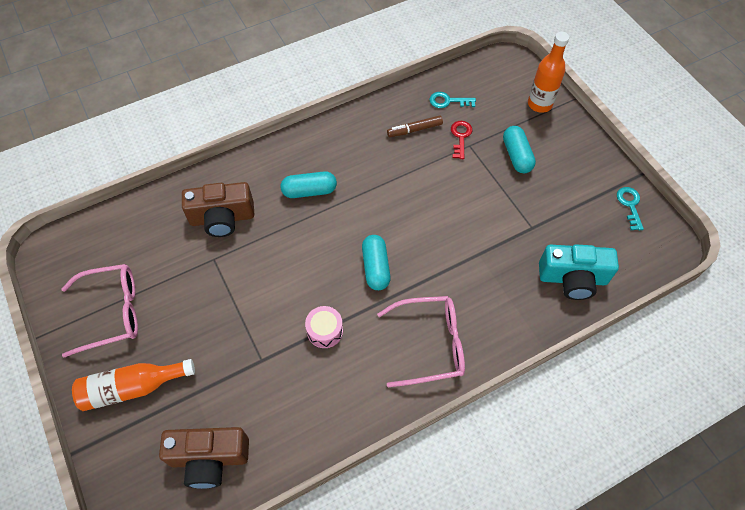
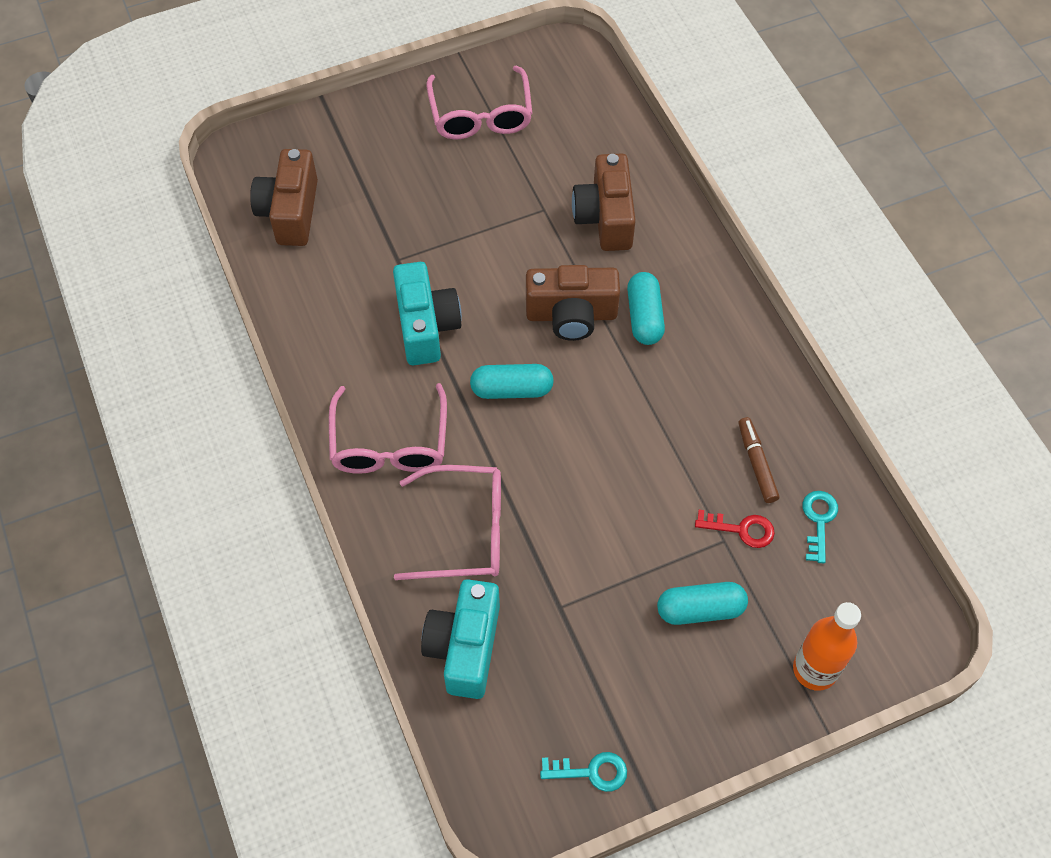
camera: 95 degrees right, 0 degrees up
orange bottle [72,359,195,411] -> none
pink drum [305,306,343,348] -> turquoise camera [393,262,462,365]
none -> pink glasses [394,465,501,580]
none -> brown camera [526,265,620,341]

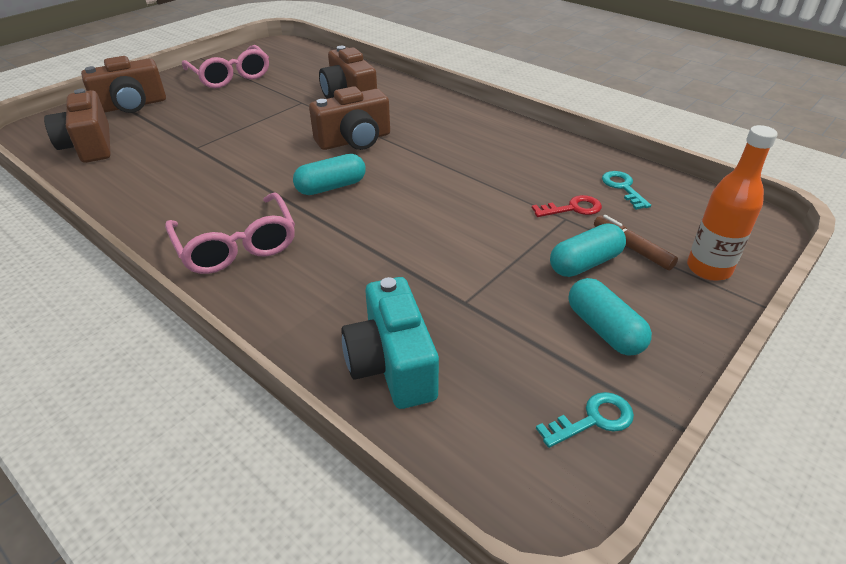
camera: 25 degrees left, 20 degrees down
turquoise camera [393,262,462,365] -> none
pink glasses [394,465,501,580] -> none
turquoise capsule [627,272,665,345] -> turquoise capsule moved to [569,278,652,356]
brown marker [738,417,779,503] -> brown marker moved to [594,215,678,270]
none -> brown camera [81,56,166,113]

